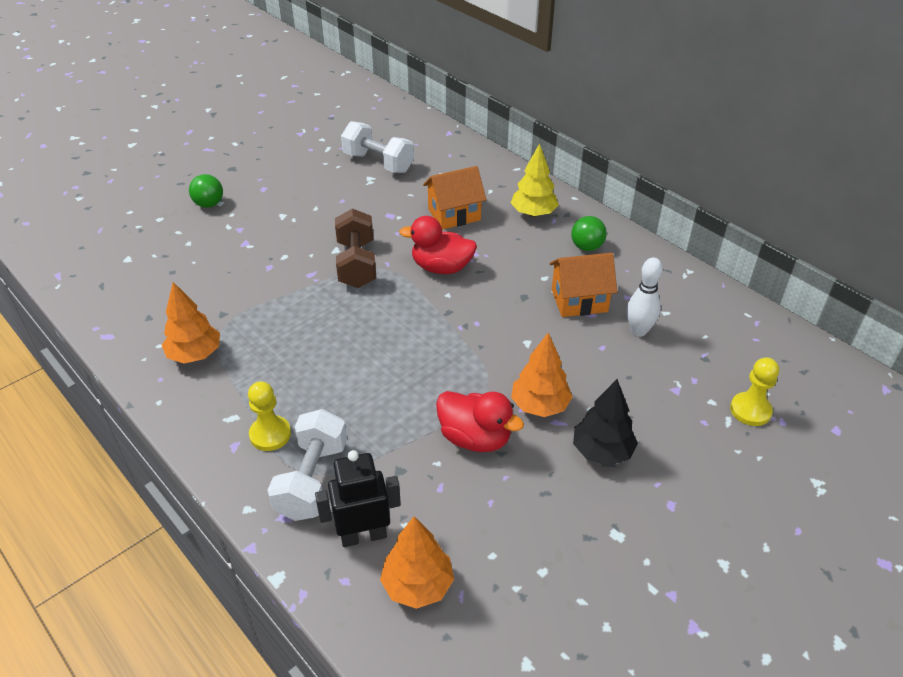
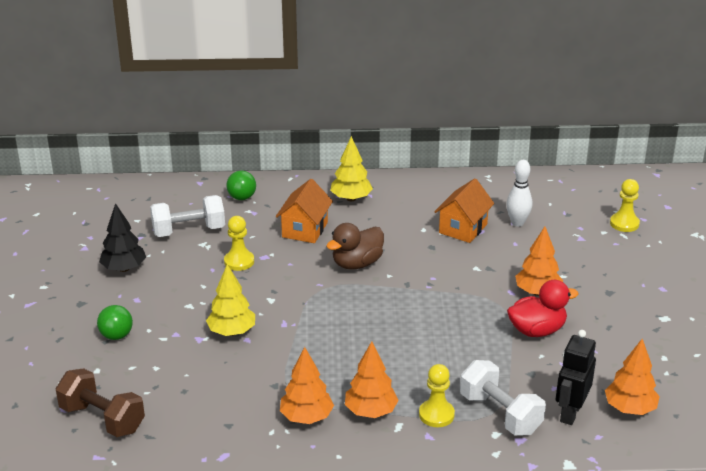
camera: 50 degrees left, 10 degrees down
brown dumbbell [335,208,376,288] -> brown dumbbell moved to [55,368,145,437]
red duck [399,216,477,274] -> brown duck [326,223,384,270]
green ball [571,216,607,251] -> green ball moved to [226,170,256,200]
black tree [573,379,638,466] -> black tree moved to [99,203,146,272]
none -> yellow tree [206,264,255,336]
none -> yellow pawn [224,216,254,271]
none -> orange tree [345,341,399,418]

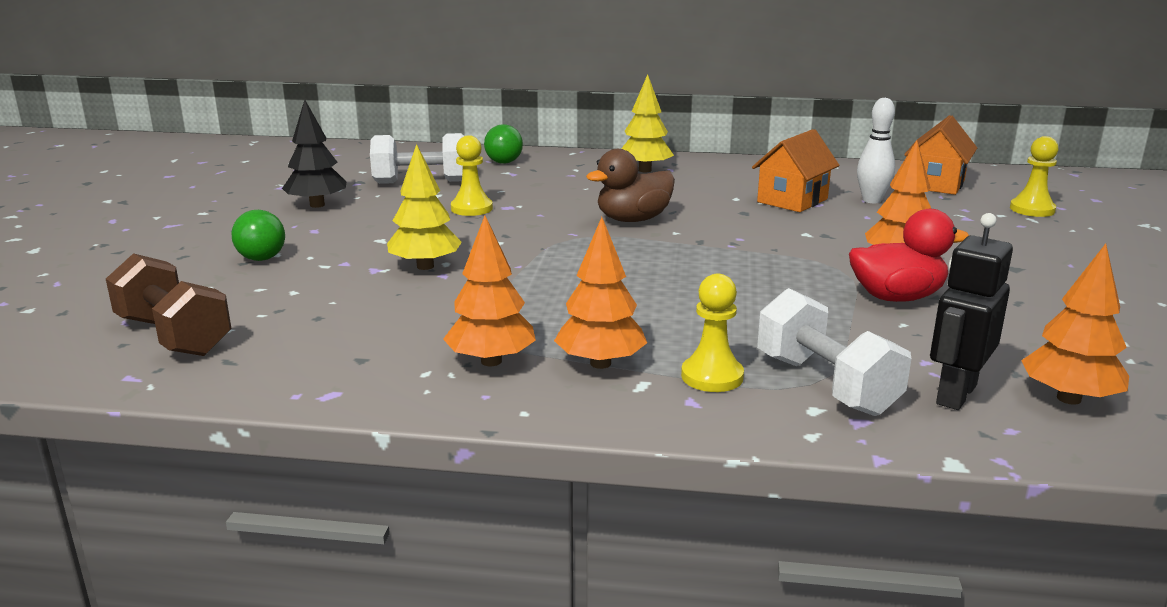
camera: 10 degrees right, 10 degrees down
orange house [276,179,333,243] -> orange house moved to [904,115,977,195]

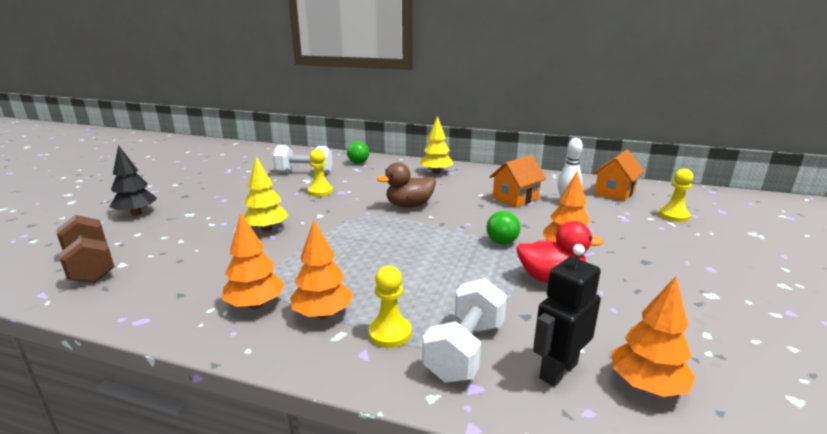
camera: 10 degrees right, 0 degrees up
green ball [231,210,285,261] -> green ball moved to [487,211,520,244]
black tree [282,100,346,208] -> black tree moved to [109,145,157,216]
white dumbbell [757,288,911,416] -> white dumbbell turned 45 degrees clockwise [422,278,507,383]

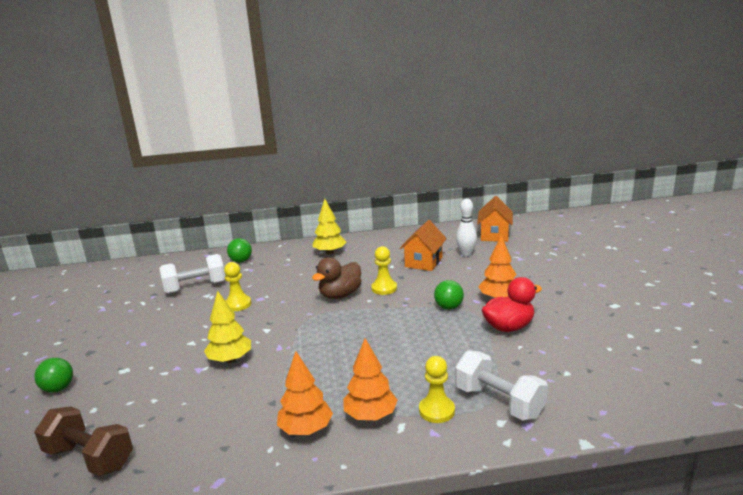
camera: 25 degrees left, 0 degrees up
black tree [109,145,157,216] -> green ball [34,358,73,393]
white dumbbell [422,278,507,383] -> white dumbbell turned 45 degrees counterclockwise [455,351,548,420]
black robot [533,244,601,387] -> none
orange tree [612,276,695,397] -> none
yellow pawn [659,169,693,222] -> yellow pawn moved to [371,246,397,295]

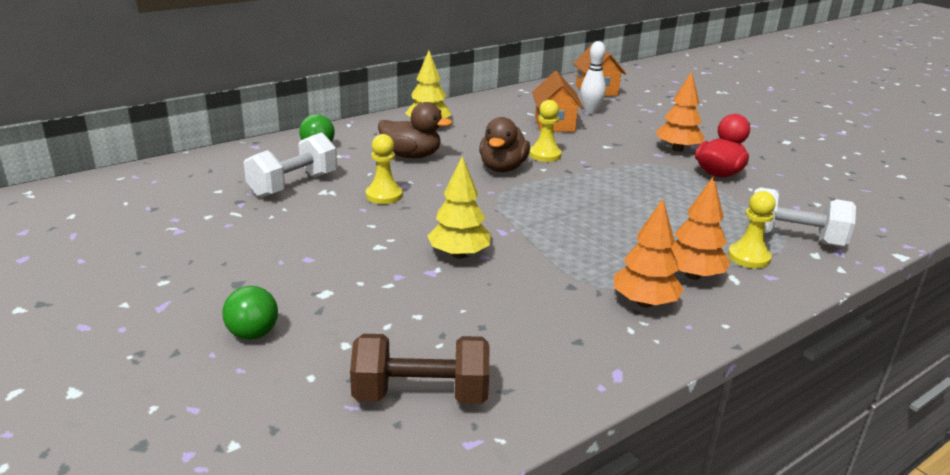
camera: 30 degrees left, 5 degrees up
green ball [434,280,464,310] -> none
none -> brown duck [378,102,452,158]

